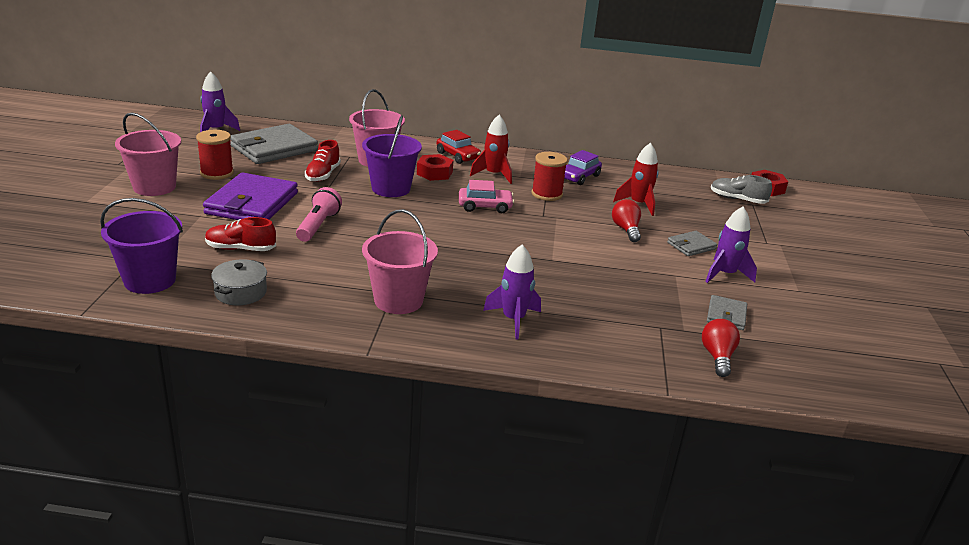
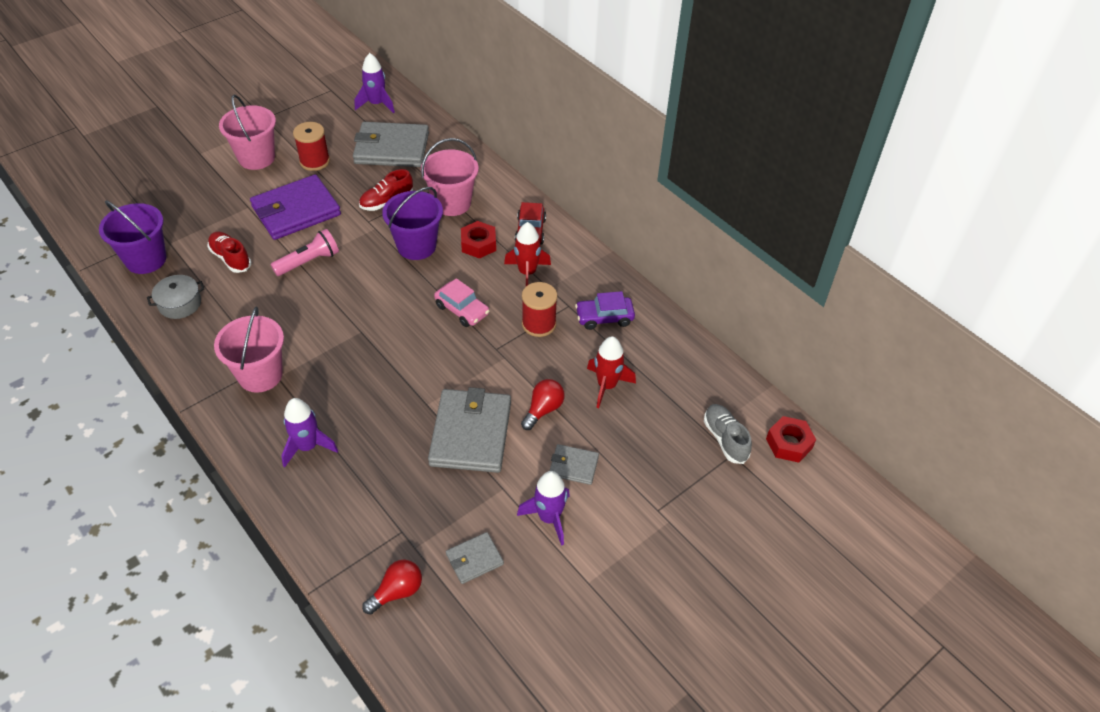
camera: 45 degrees right, 20 degrees up
none -> grey wallet [428,387,511,473]

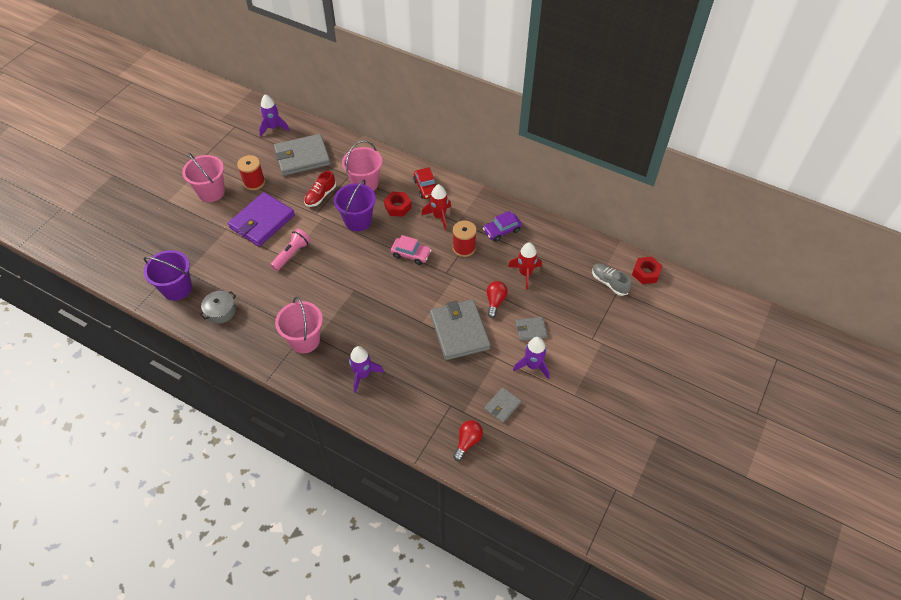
camera: 20 degrees left, 5 degrees up
red shoe [208,232,251,273] -> none

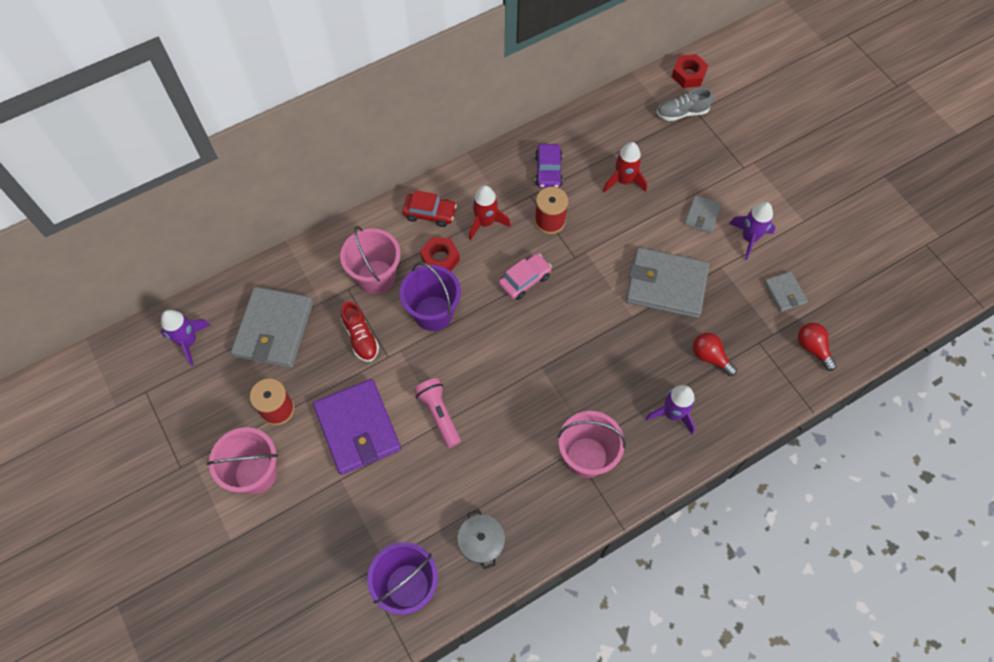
camera: 60 degrees left, 10 degrees up
red light bulb [486,281,508,318] -> red light bulb moved to [693,333,737,376]

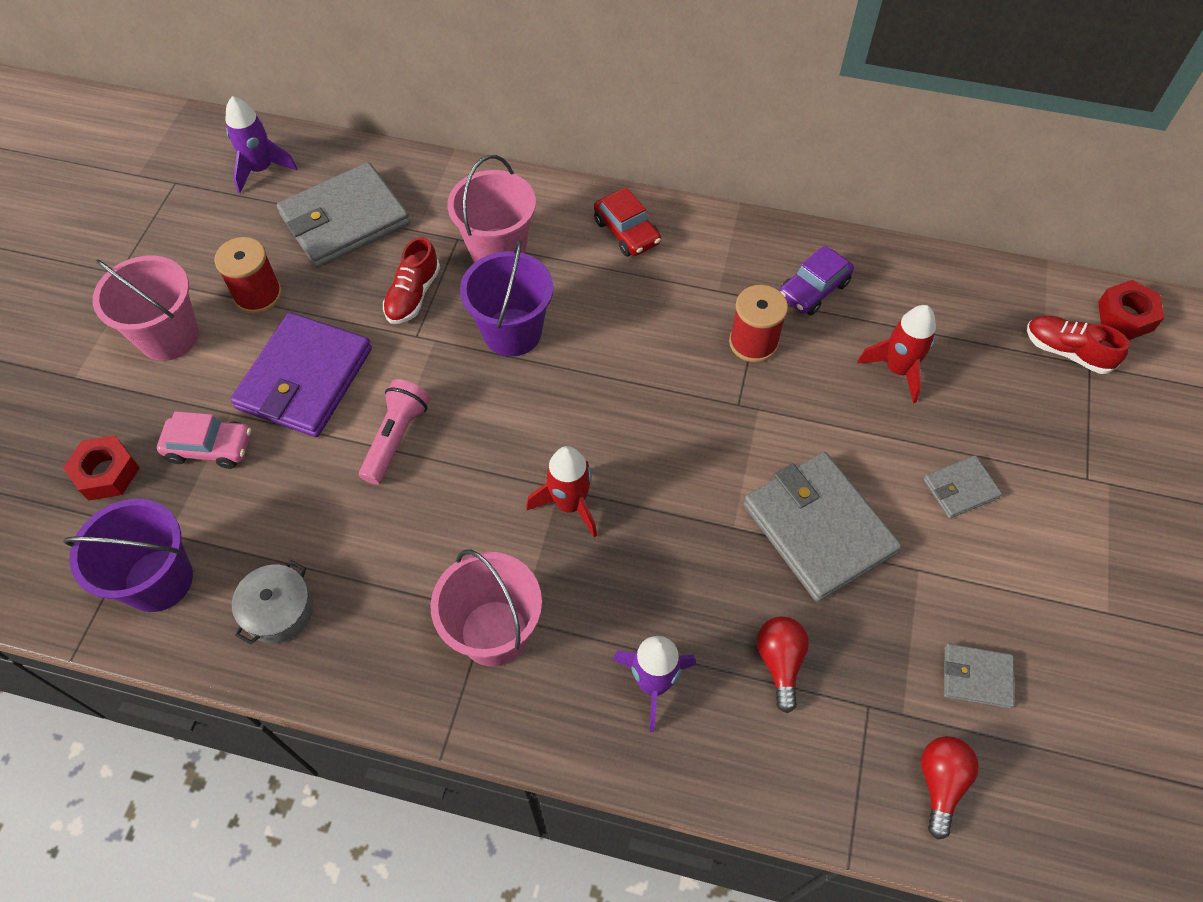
camera: 45 degrees right, 5 degrees down
red nut [420,237,460,271] -> red nut moved to [63,435,140,500]
red rocket [469,185,511,240] -> red rocket moved to [526,446,597,537]
pink car [499,253,552,300] -> pink car moved to [157,411,251,469]
grey shoe [657,88,713,121] -> red shoe [1027,316,1129,374]
purple rocket [729,202,776,260] -> none
grey wallet [764,271,808,312] -> grey wallet turned 75 degrees clockwise [944,643,1015,709]

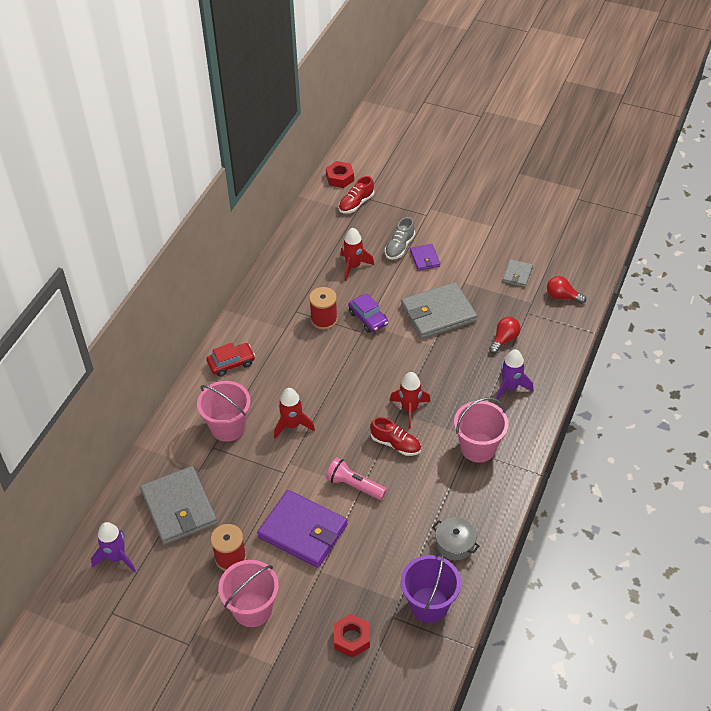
camera: 80 degrees left, 10 degrees down
pink car [157,411,251,469] -> none
red shoe [383,237,440,324] -> red shoe moved to [370,417,421,456]
purple bucket [460,240,553,357] -> red rocket [274,388,315,439]
red light bulb [757,617,809,713] -> red light bulb turned 120 degrees clockwise [489,317,521,354]
purple car [779,245,854,315] -> purple car moved to [348,293,388,333]
grey wallet [923,455,1002,519] -> purple wallet [410,244,440,271]
none -> grey shoe [385,217,415,260]

